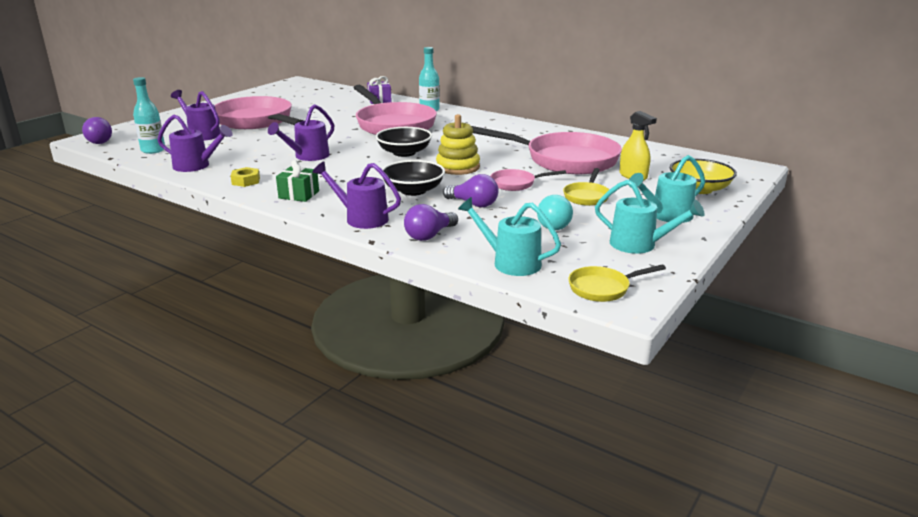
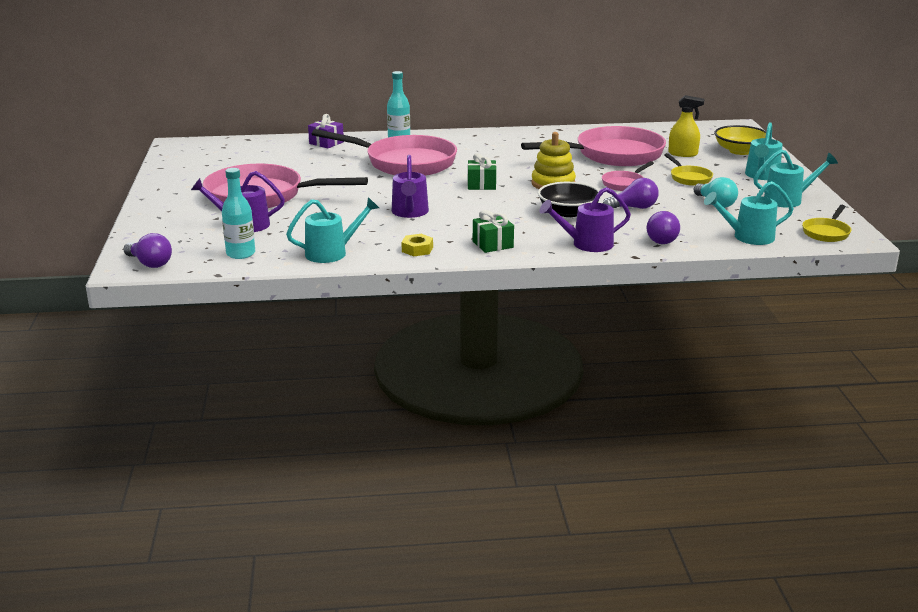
camera: 40 degrees left, 0 degrees up
purple watering can [157,115,233,172] -> turquoise watering can [286,197,379,263]
black bowl [376,127,432,157] -> green gift [467,153,497,190]

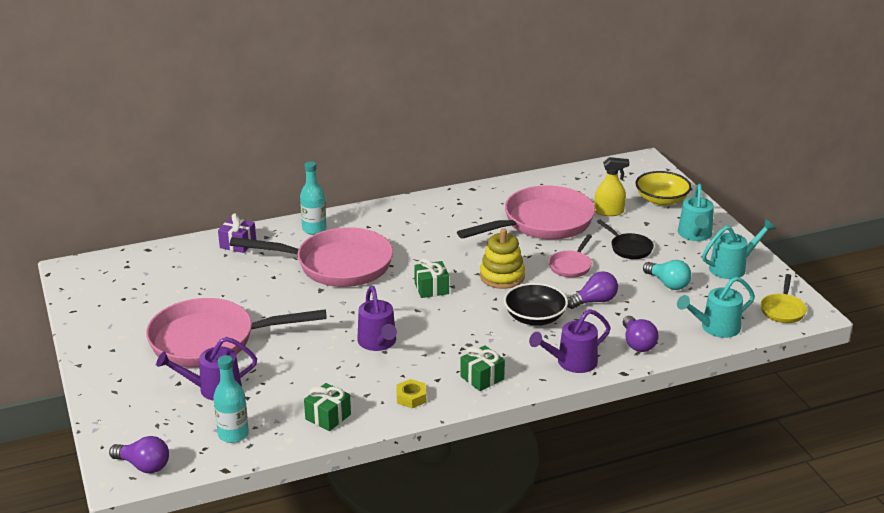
camera: 15 degrees left, 5 degrees up
turquoise watering can [286,197,379,263] -> green gift [304,383,351,431]
yellow pan [664,153,713,186] -> black pan [597,220,654,259]

